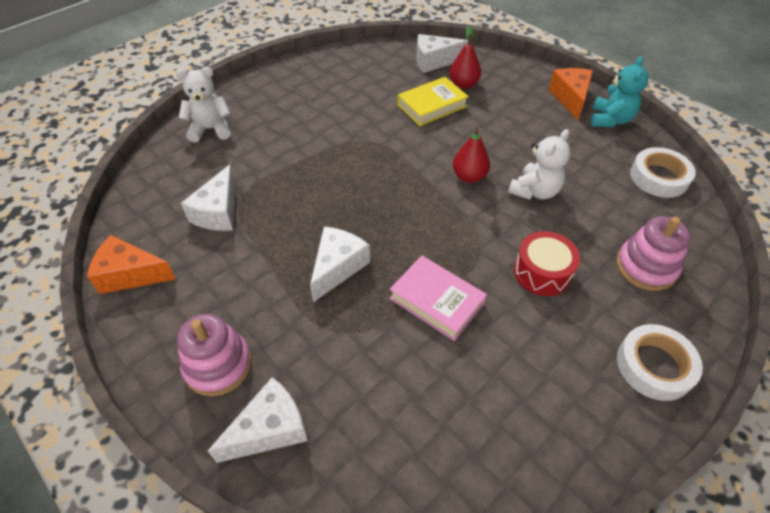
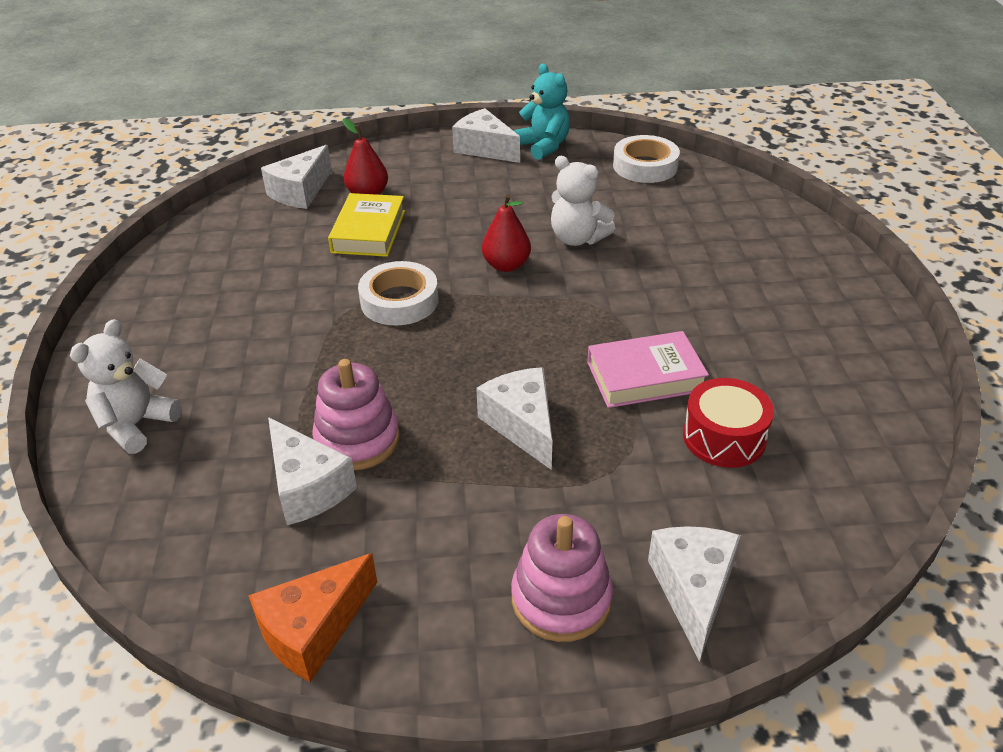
camera: 50 degrees left, 10 degrees down
white teddy bear [508,129,570,200] -> white teddy bear turned 135 degrees clockwise [551,156,615,246]
red drum [514,231,580,296] -> red drum moved to [683,378,774,468]
orange cheese [549,68,593,120] -> white cheese [452,108,520,163]
pink stacking toy [616,216,690,291] -> pink stacking toy moved to [312,359,400,470]
white tape [617,324,703,401] -> white tape moved to [358,261,439,326]

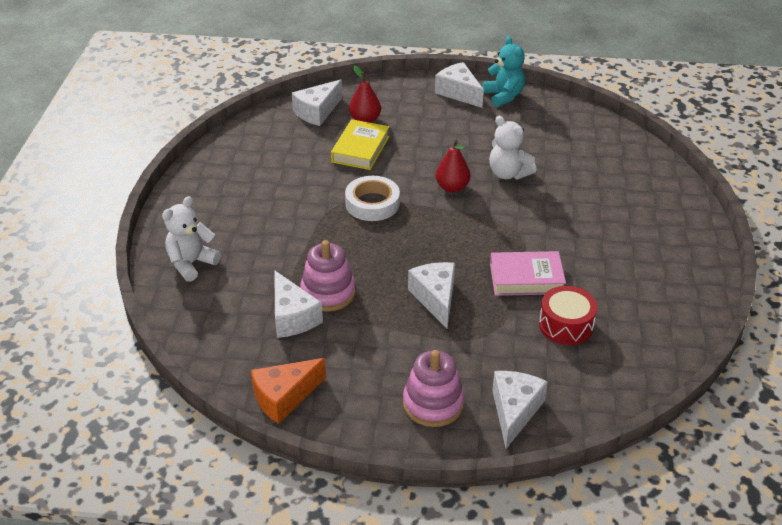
camera: 10 degrees right, 0 degrees up
white tape [613,135,680,183] -> none

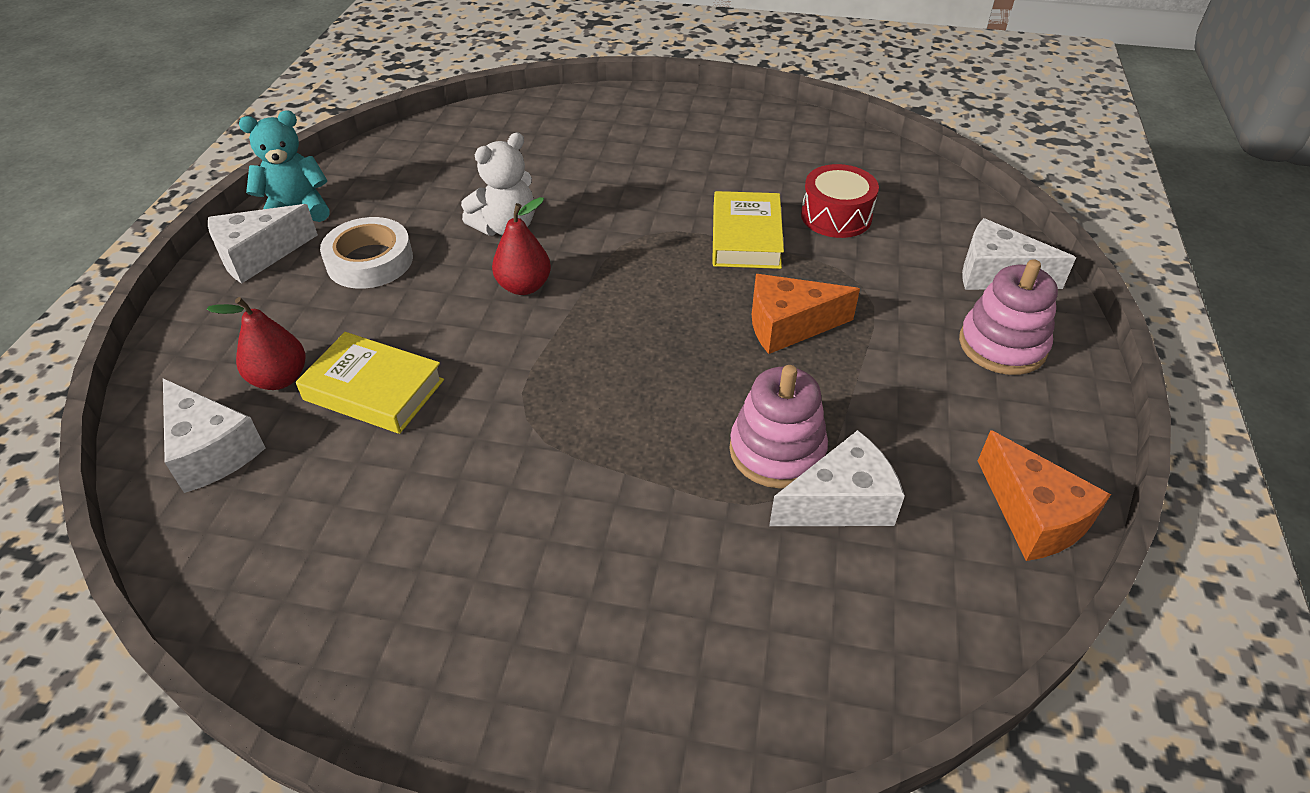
camera: 85 degrees left, 5 degrees up
white teddy bear [162,196,221,282] -> none
white tape [345,176,400,221] -> white tape moved to [320,217,413,289]
white cheese [408,262,455,328] -> orange cheese [752,274,860,354]
pink book [490,251,566,296] -> yellow book [712,191,784,269]

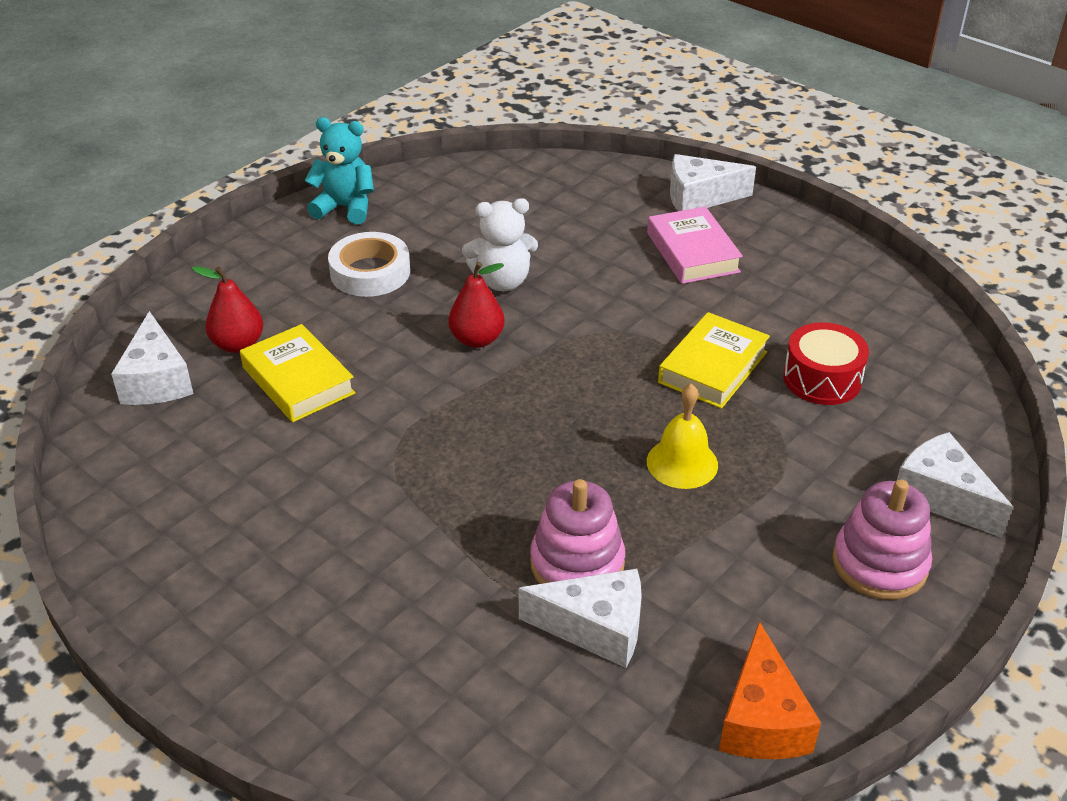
camera: 30 degrees right, 5 degrees down
white cheese [208,204,318,284] -> white cheese moved to [670,154,756,211]
orange cheese [752,274,860,354] -> yellow bell [647,384,718,489]
none -> pink book [647,207,743,284]

